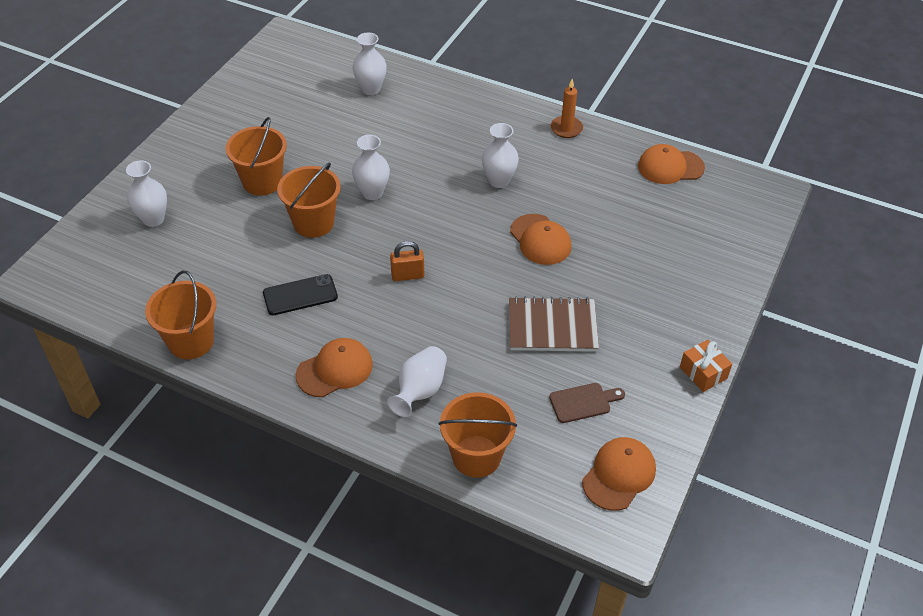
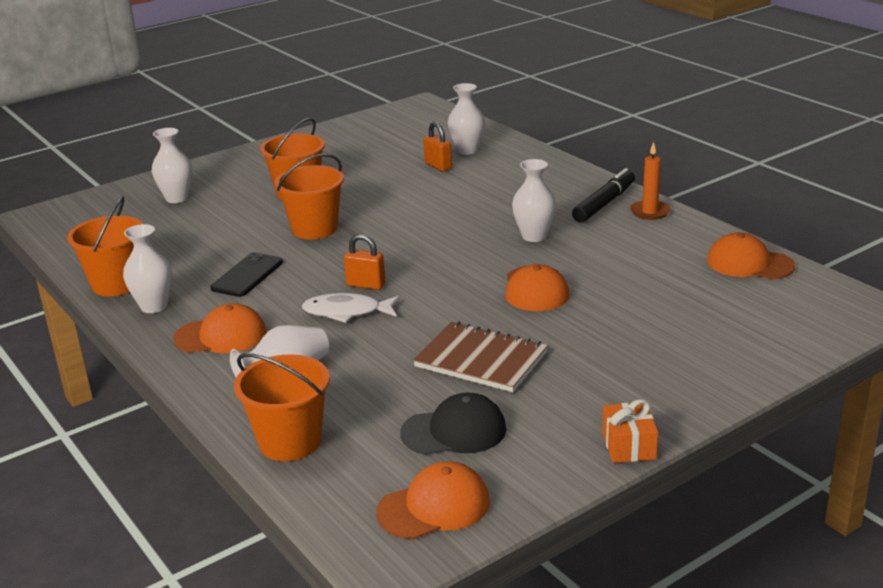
camera: 30 degrees right, 20 degrees down
black phone [263,274,338,315] -> black phone turned 75 degrees counterclockwise [210,252,283,297]
white vase [352,135,390,200] -> white vase moved to [123,224,172,313]
brown cutting board [549,383,625,423] -> black cap [400,392,506,455]
none -> white fish [302,293,400,323]
none -> orange padlock [423,122,452,171]
none -> black marker [572,168,635,223]

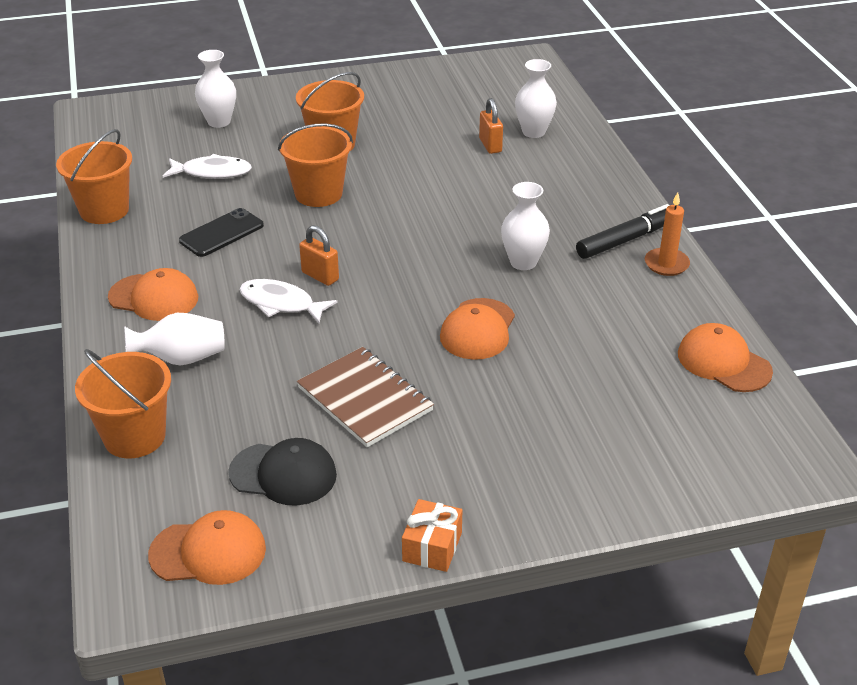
camera: 20 degrees right, 10 degrees up
white vase [123,224,172,313] -> none
none -> white fish [163,154,252,179]

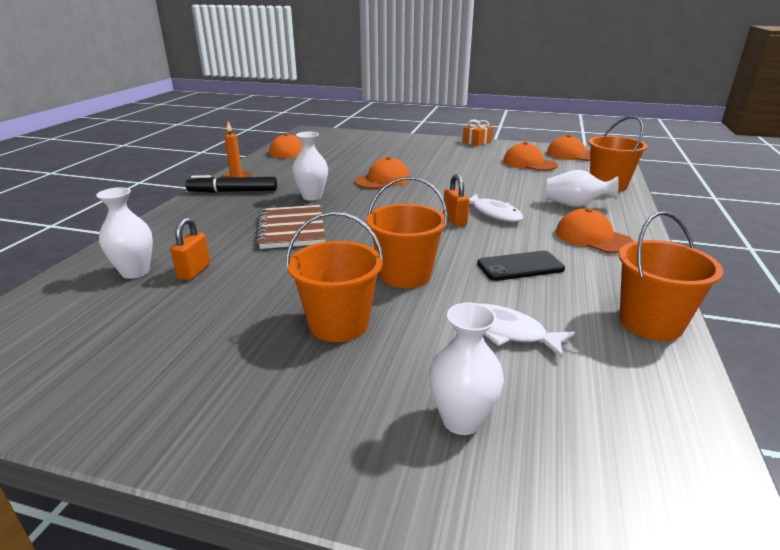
camera: 150 degrees left, 10 degrees down
black cap [228,438,337,506] -> orange cap [503,142,558,171]
brown notebook [297,347,434,447] -> brown notebook moved to [256,205,326,249]

